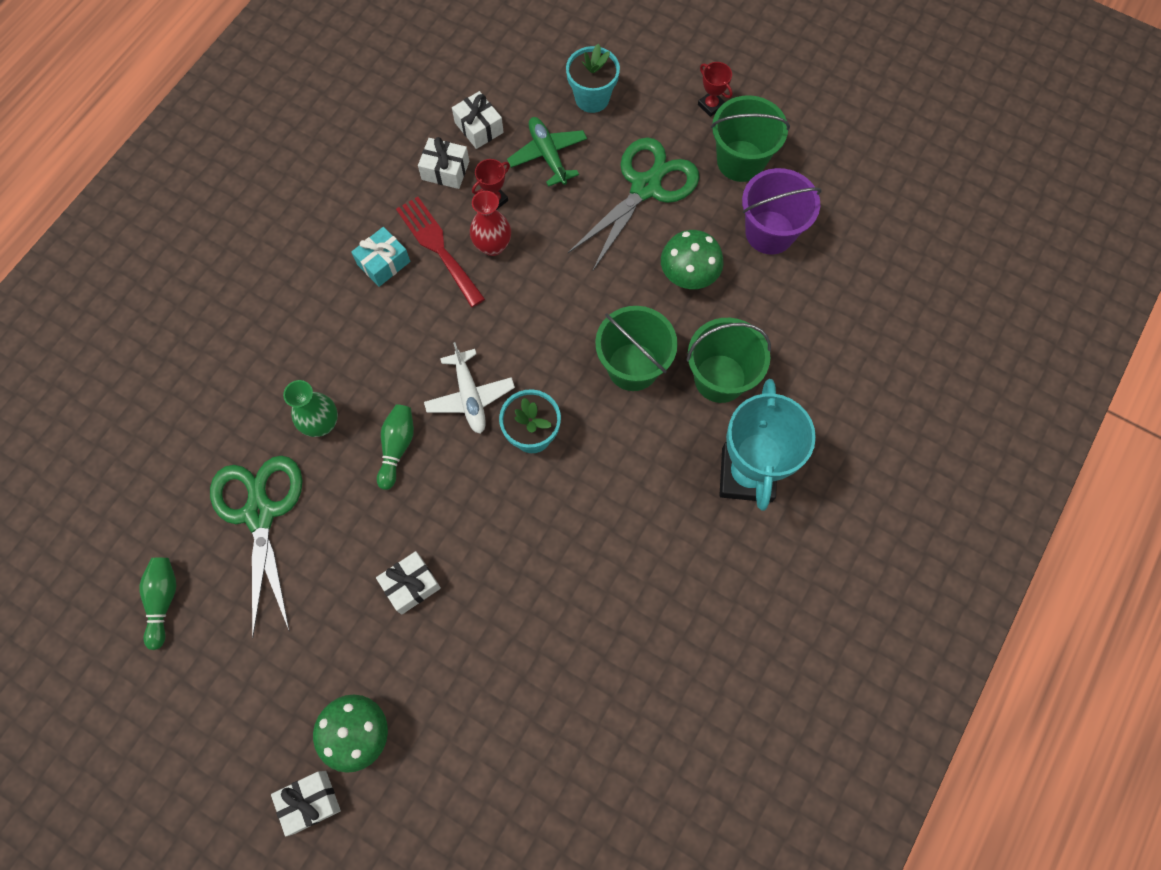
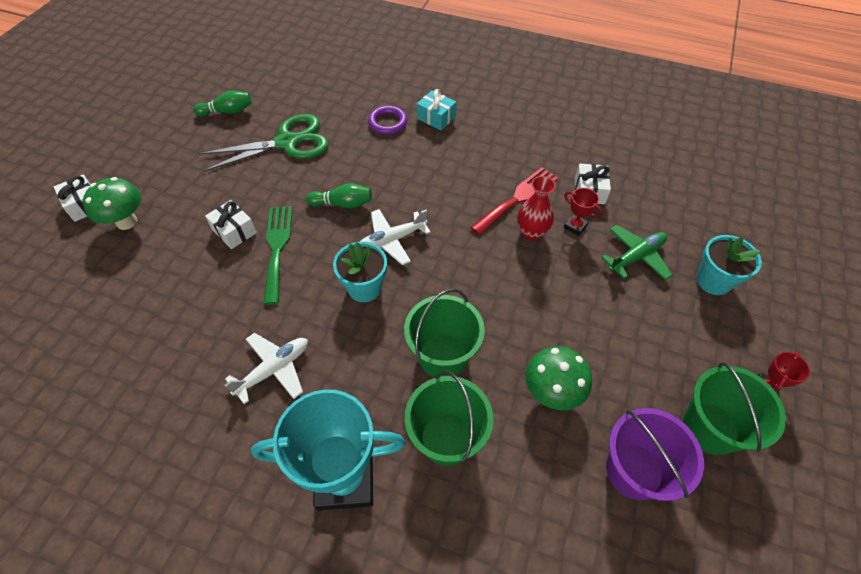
camera: 80 degrees right, 15 degrees down
green vase [283,380,338,437] -> none
turquoise gift [351,227,410,287] -> turquoise gift moved to [417,89,457,130]
white gift [452,91,504,149] -> none
green scissors [568,137,700,270] -> none
none -> white plane [225,333,308,404]
none -> green fork [263,206,292,305]
none -> purple ring [368,106,407,135]

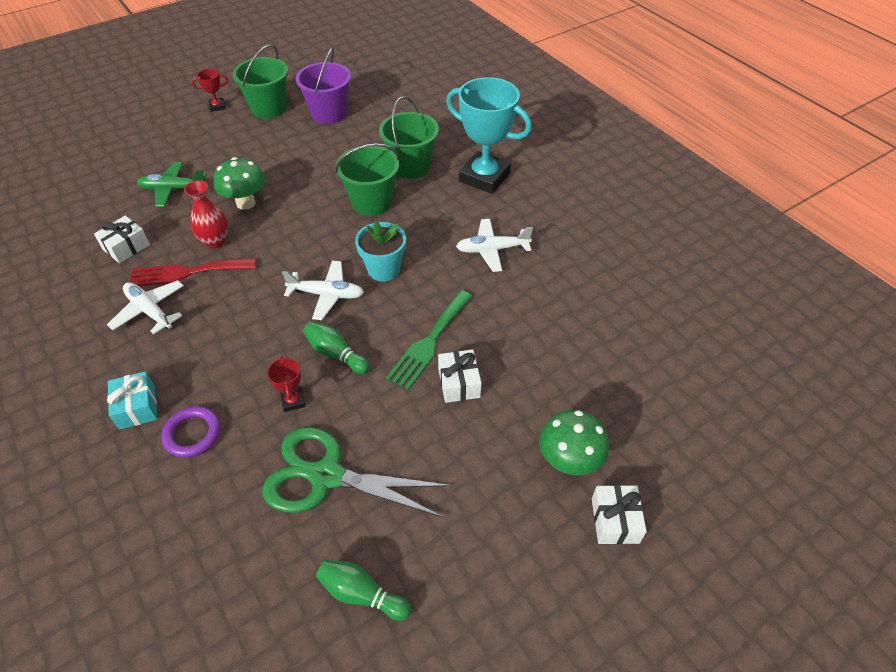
camera: 145 degrees left, 5 degrees down
green mushroom [526,346,592,410] -> green mushroom moved to [213,157,265,210]
red trophy [564,188,603,236] -> red trophy moved to [267,356,305,412]
turquoise flower pot [697,235,762,295] -> none
none -> white plane [107,280,184,334]

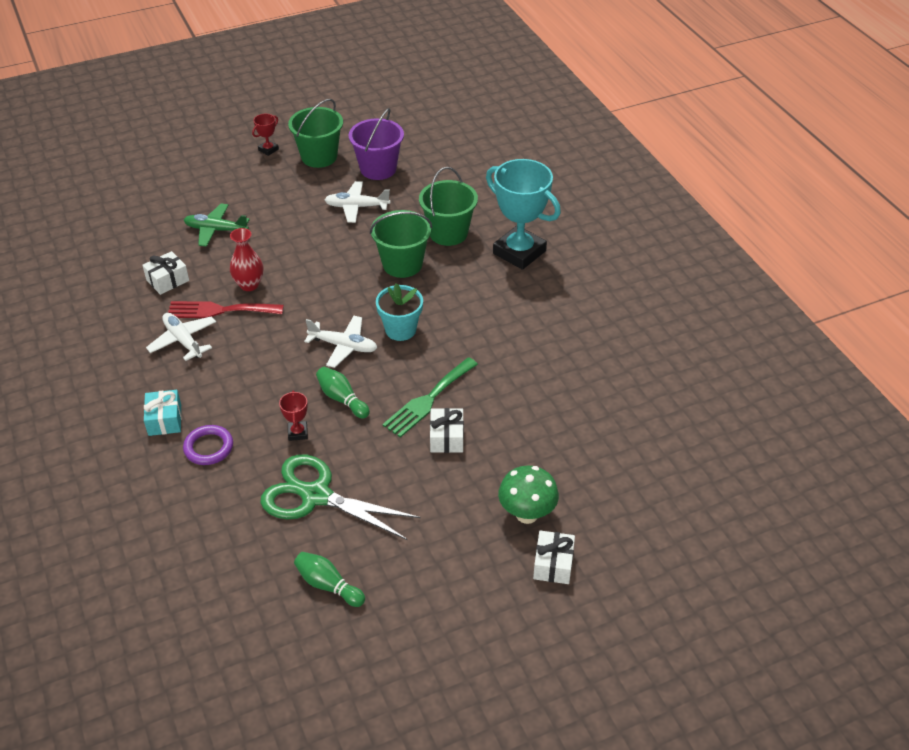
camera: 10 degrees right, 5 degrees down
red trophy [192,69,228,112] -> red trophy turned 45 degrees counterclockwise [252,114,279,156]
green mushroom [213,157,265,210] -> none
white plane [456,219,533,272] -> white plane moved to [325,181,391,223]

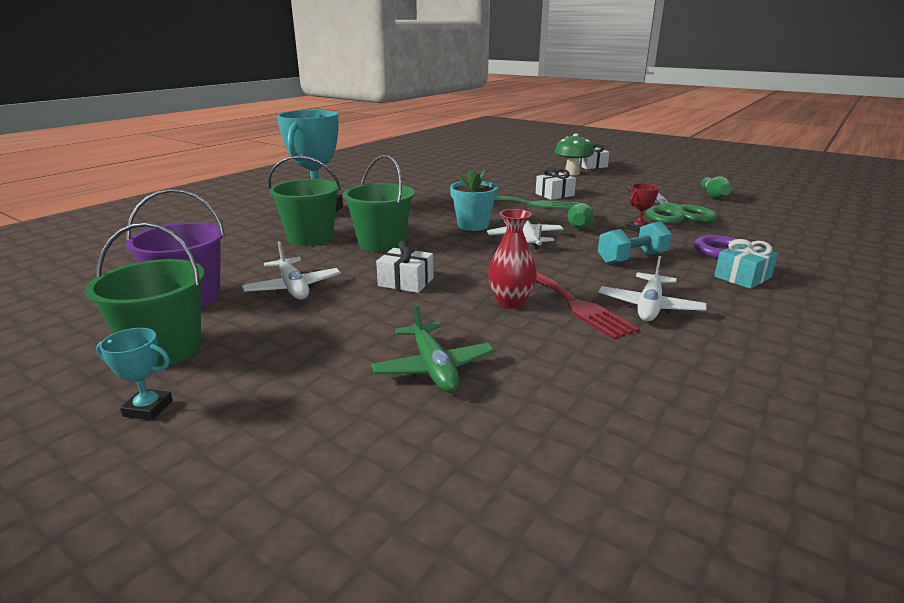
camera: 120 degrees left, 20 degrees down
white gift [142,251,189,295] -> white gift moved to [376,241,434,293]
red trophy [252,114,279,156] -> turquoise trophy [96,328,173,420]
none -> turquoise dumbbell [598,221,672,264]

